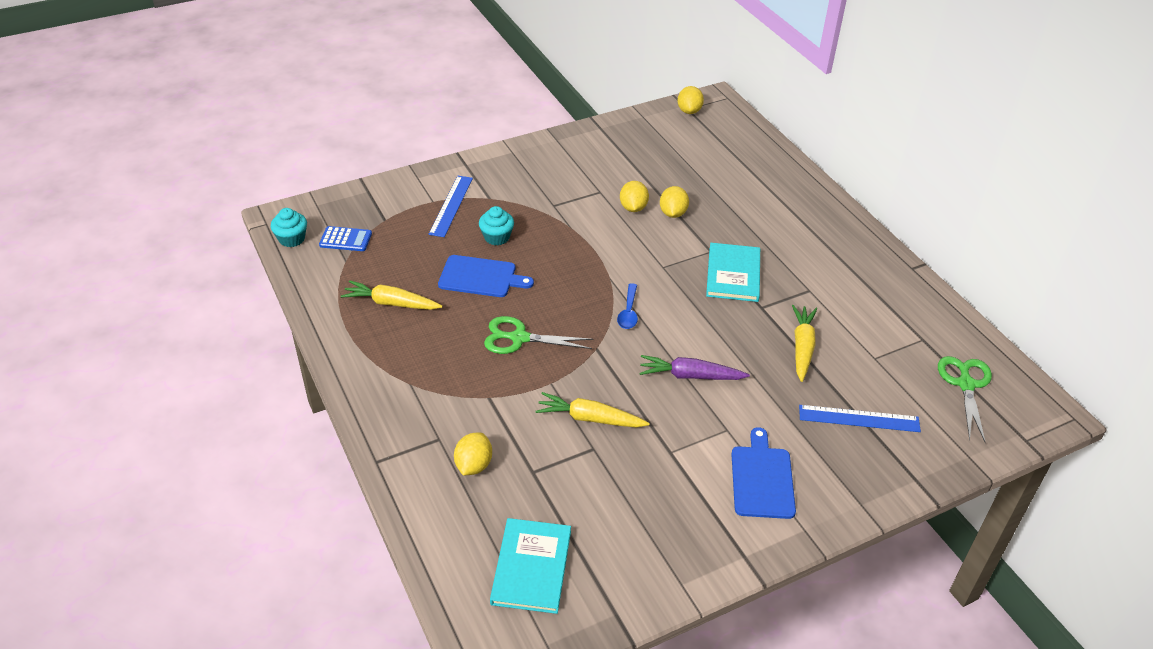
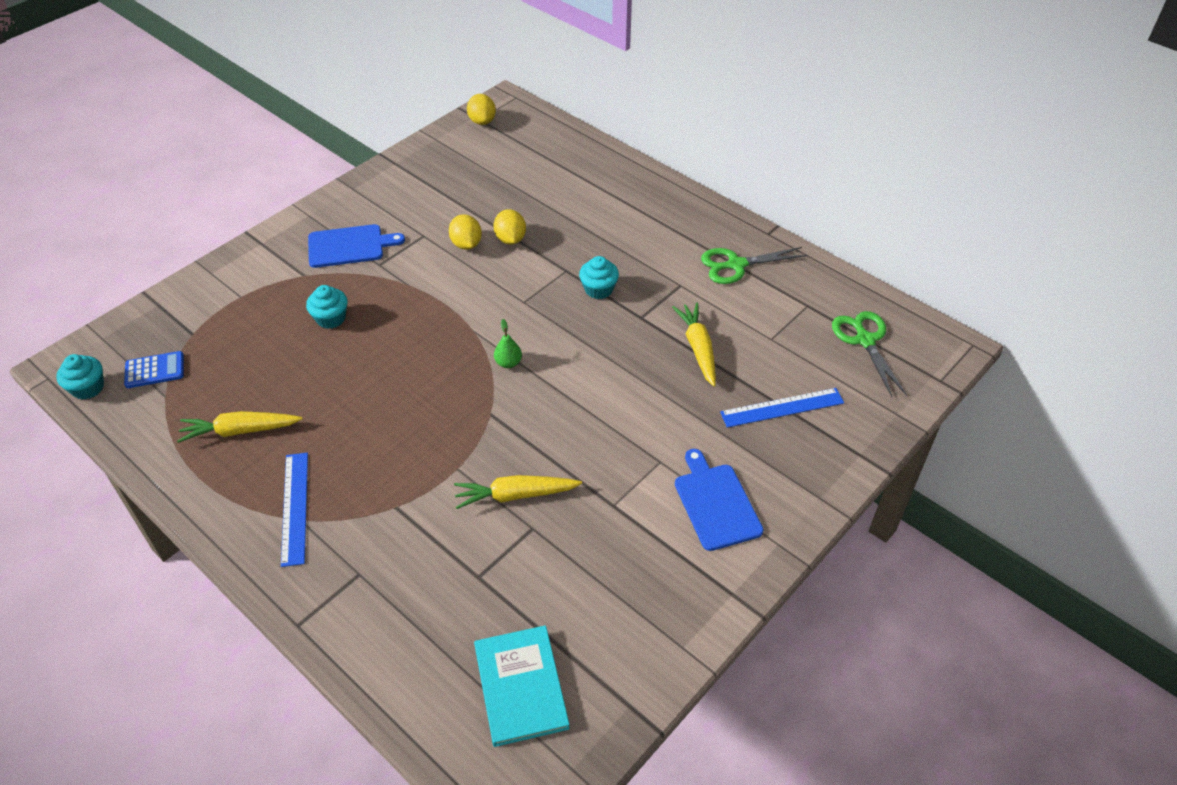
camera: 20 degrees left, 5 degrees up
blue ruler [429,176,473,237] -> blue ruler moved to [281,453,308,567]
blue cutting board [438,255,534,297] -> blue cutting board moved to [308,224,405,268]
yellow lemon [454,433,492,475] -> none
green scissors [484,316,594,354] -> green scissors moved to [701,247,808,284]
blue spoon [617,283,638,329] -> green pear [494,319,522,368]
purple carrot [639,355,750,380] -> none
turquoise book [706,243,760,302] -> turquoise cupcake [579,256,619,299]

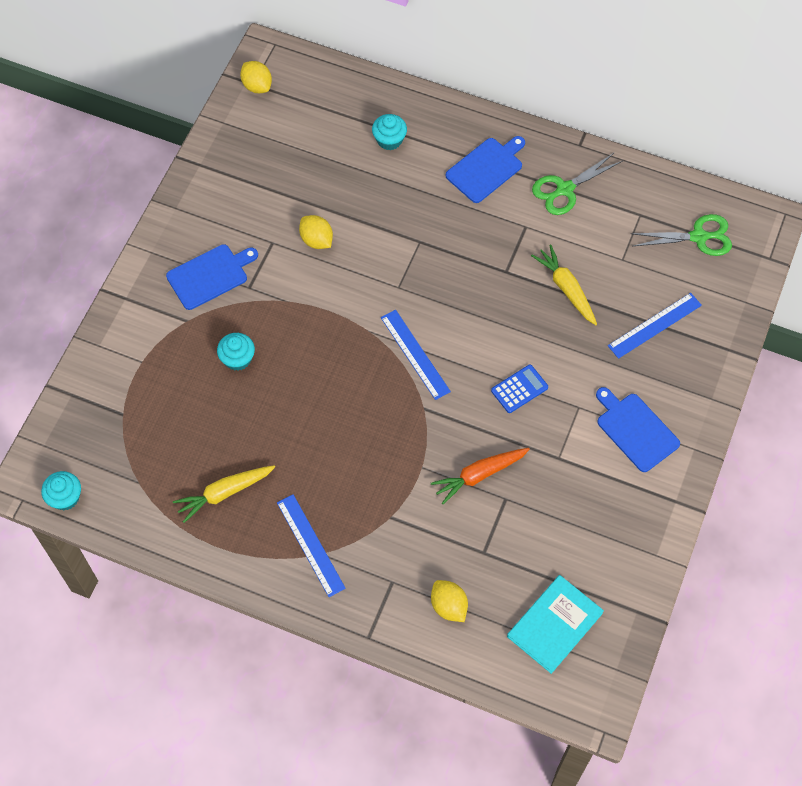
camera: 20 degrees left, 15 degrees up
blue calculator [124,351,184,388] -> blue calculator moved to [491,365,548,413]
yellow carrot [454,475,582,509] -> orange carrot [431,448,530,504]
turquoise book [474,625,570,747] -> turquoise book turned 75 degrees clockwise [507,575,604,674]
yellow lemon [493,209,526,245] -> yellow lemon moved to [431,580,468,622]
green pear [494,319,522,368] -> blue ruler [381,310,451,400]
turquoise cupcake [579,256,619,299] -> turquoise cupcake moved to [372,114,407,150]
green scissors [832,311,907,397] -> green scissors turned 120 degrees clockwise [631,214,732,256]
none -> blue cutting board [446,136,525,203]

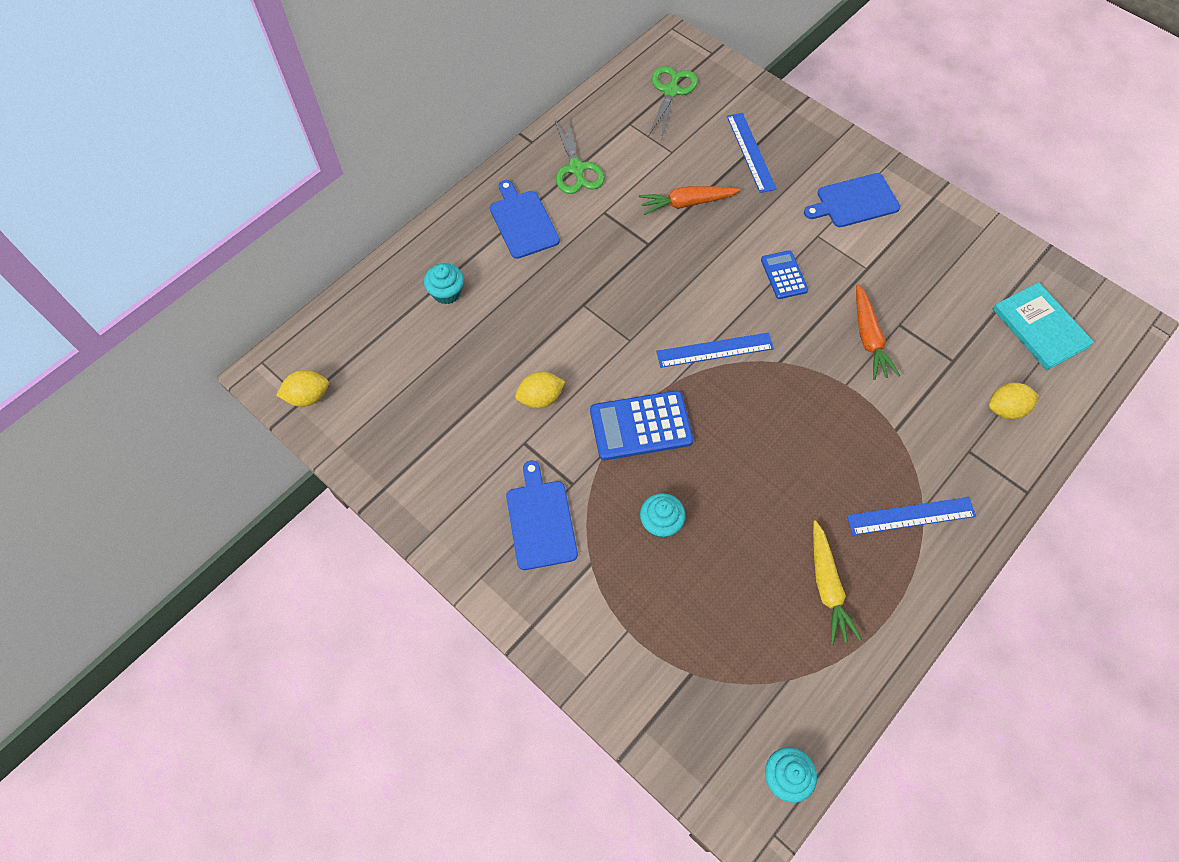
camera: 70 degrees left, 0 degrees up
yellow carrot [531,245,597,325] -> orange carrot [639,186,741,215]
none -> blue calculator [590,391,693,460]

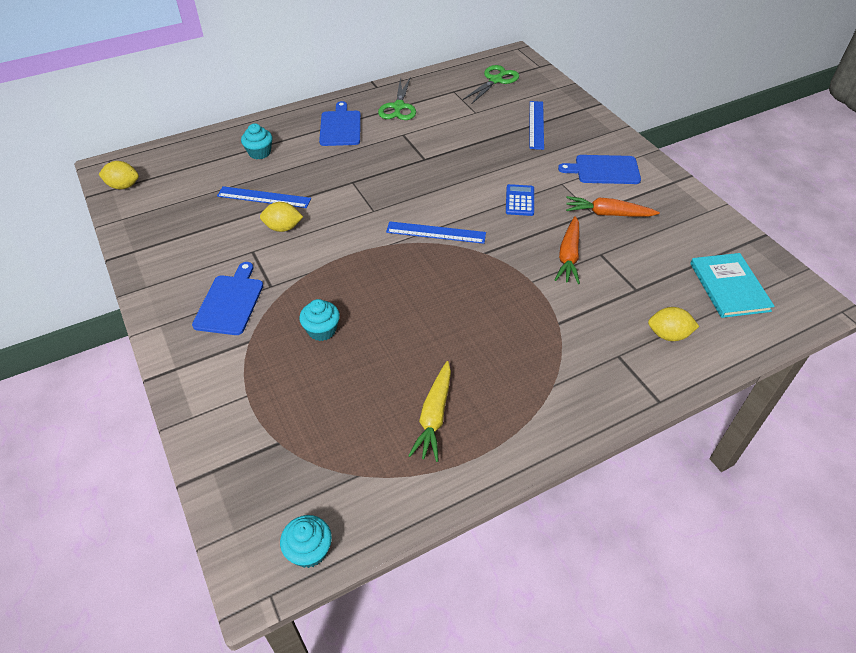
camera: 20 degrees right, 15 degrees down
blue calculator [590,391,693,460] -> none
orange carrot [639,186,741,215] -> orange carrot moved to [566,196,660,217]
blue ruler [847,497,976,535] -> blue ruler moved to [217,186,311,208]

